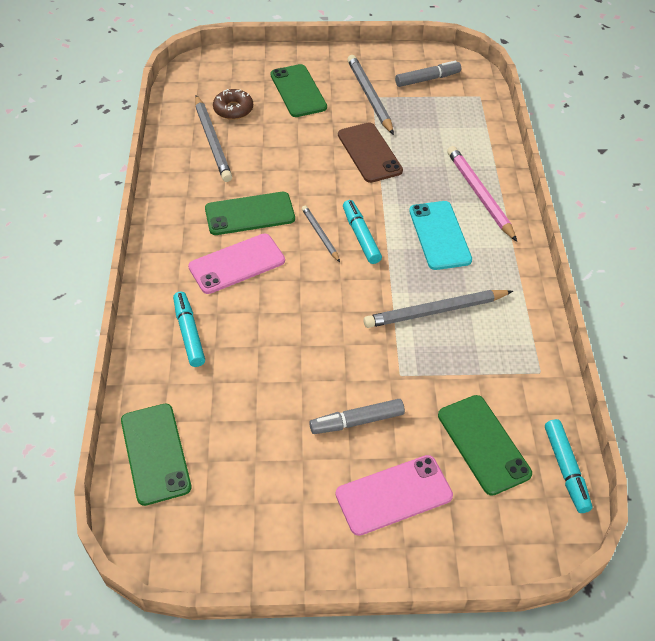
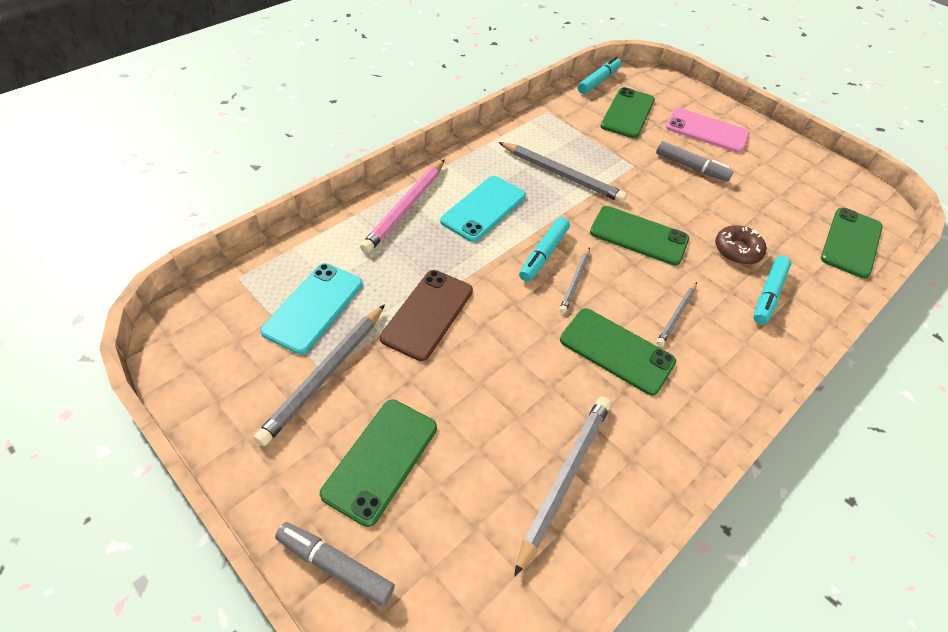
camera: 135 degrees left, 0 degrees up
pink phone [188,234,285,294] -> grey pencil [656,282,697,346]
brown donut [213,89,253,120] -> brown donut moved to [715,225,766,265]
grey marker [395,61,461,87] -> grey marker moved to [275,522,395,606]
none -> turquoise phone [260,263,363,354]
none -> green phone [590,206,689,266]

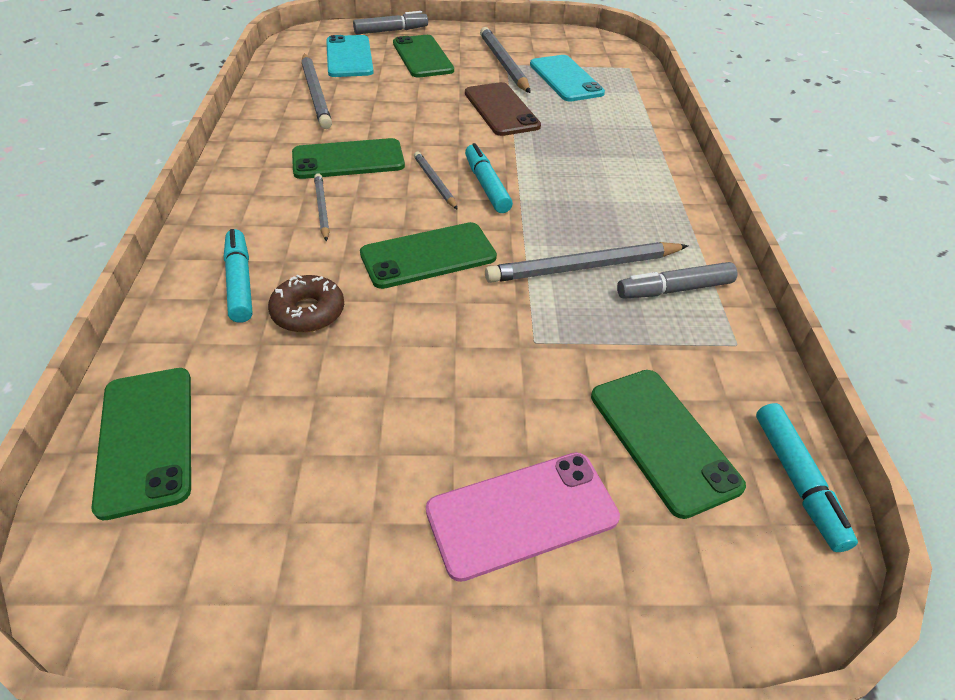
camera: 135 degrees right, 5 degrees down
pink pencil [360,159,445,253] -> none
turquoise phone [440,176,526,242] -> turquoise phone moved to [326,35,374,77]
grey marker [656,141,734,182] -> grey marker moved to [617,262,737,299]

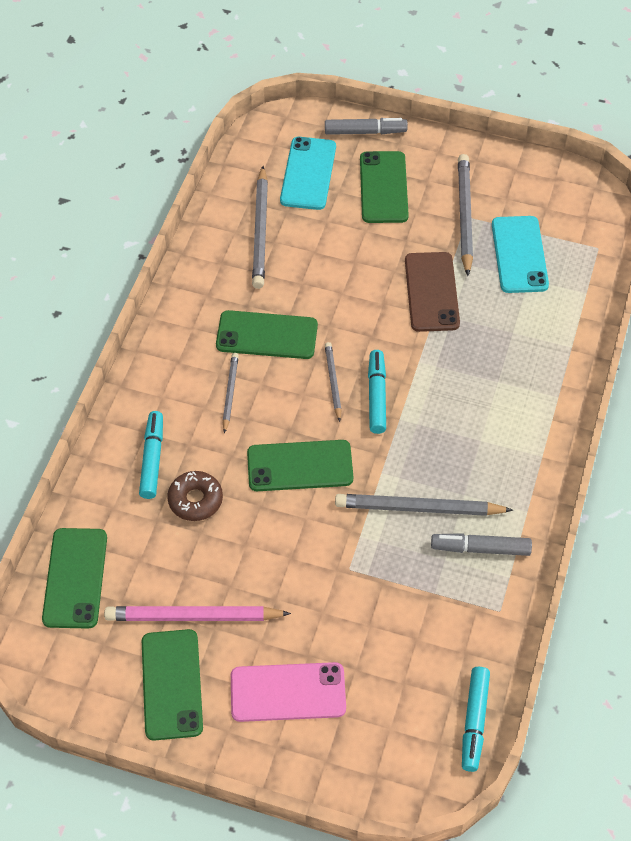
camera: 20 degrees right, 10 degrees up
green phone [591,370,746,519] -> green phone moved to [142,629,203,741]
none -> pink pencil [104,606,291,621]

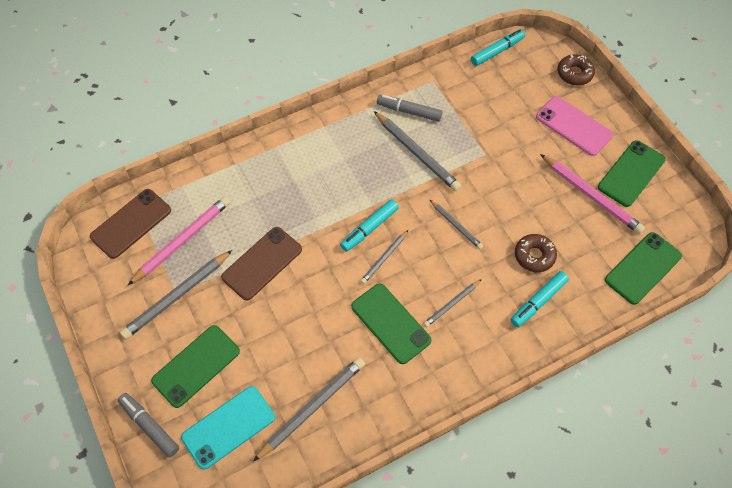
camera: 135 degrees left, 5 degrees up
green phone [247,440,353,491] -> grey pencil [429,199,483,249]
grey marker [431,533,532,556] -> grey marker turned 150 degrees clockwise [377,95,443,122]
turquoise phone [492,216,549,293] -> pink pencil [128,196,230,285]
none -> brown phone [90,189,171,259]
none -> brown donut [557,54,595,85]

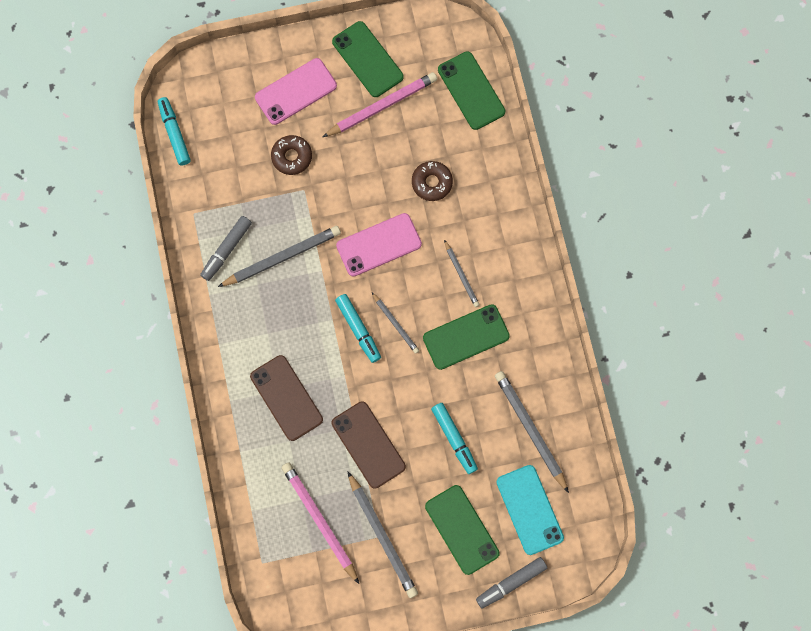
camera: 75 degrees left, 15 degrees up
brown phone [90,189,171,259] -> brown phone moved to [250,355,323,441]
grey pencil [429,199,483,249] -> pink phone [336,213,422,277]
turquoise marker [511,271,569,327] -> turquoise marker moved to [431,403,478,474]
brown donut [557,54,595,85] -> brown donut moved to [271,135,312,175]

